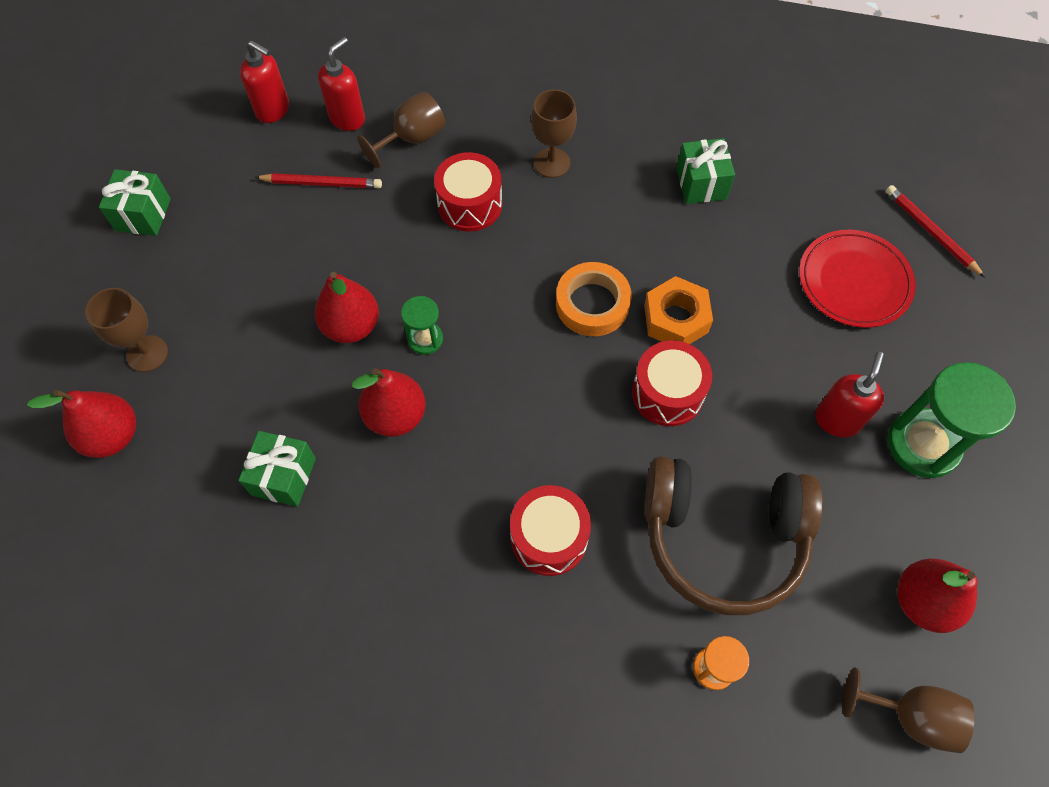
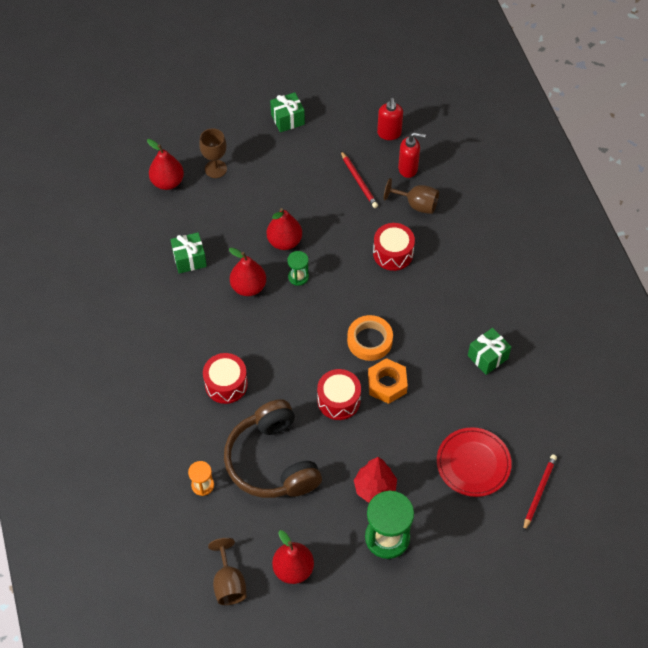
camera: 60 degrees right, 5 degrees down
brown goblet [531,89,577,178] -> none
red soap dispenser [815,352,884,437] -> red tree [354,457,397,503]

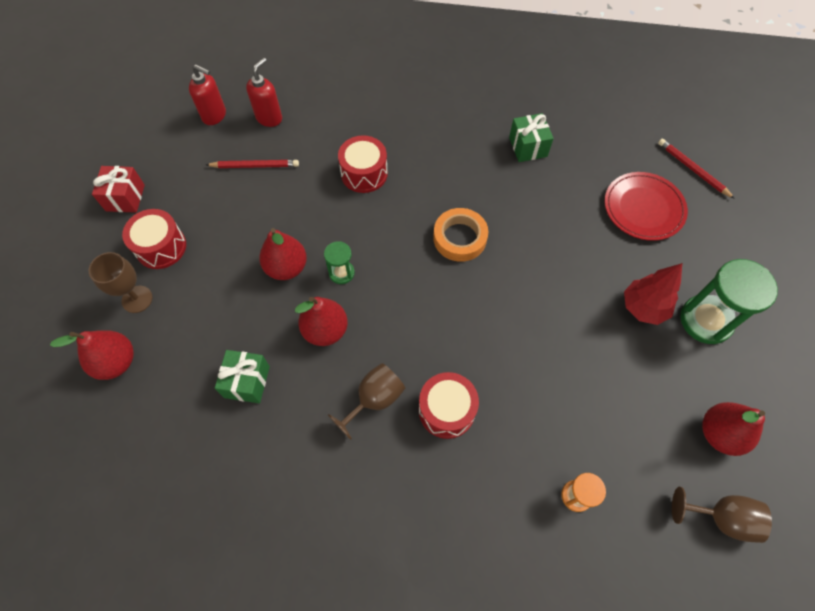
camera: 65 degrees left, 5 degrees up
brown headphones [224,399,322,498] -> none
green gift [270,92,305,132] -> red gift [92,166,145,213]
red drum [317,369,361,420] -> red drum moved to [122,209,186,269]
orange nut [368,358,408,404] -> none
brown goblet [384,178,439,214] -> brown goblet moved to [328,363,405,440]

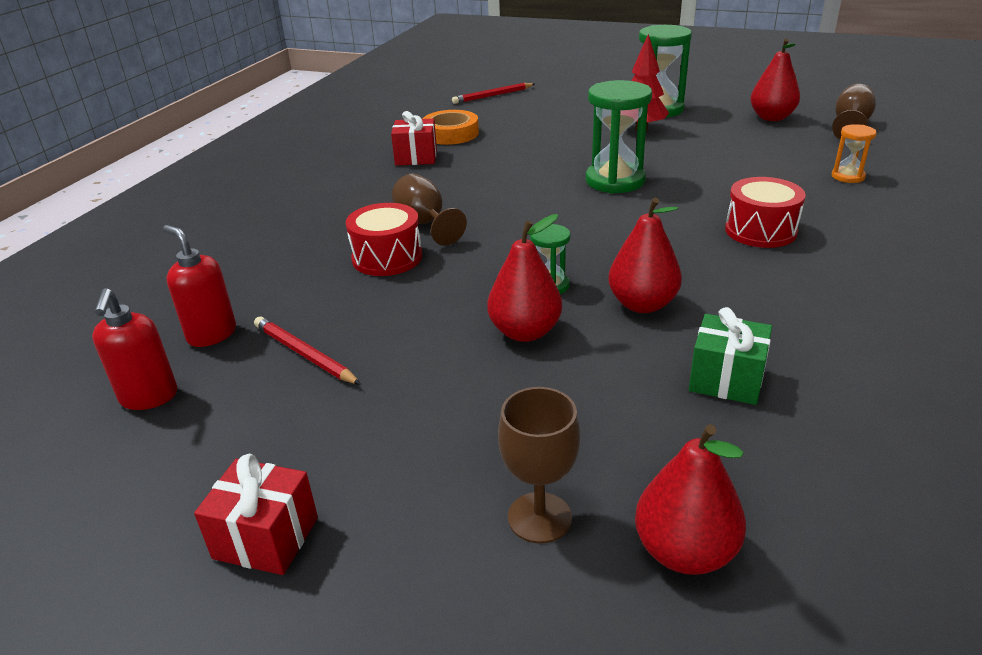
camera: 75 degrees left, 30 degrees down
red drum [122,209,186,269] -> none
red soap dispenser [189,65,226,125] -> red soap dispenser turned 135 degrees clockwise [92,288,177,410]
red pencil [206,160,299,168] -> red pencil turned 60 degrees counterclockwise [254,316,361,385]
brown goblet [328,363,405,440] -> brown goblet moved to [392,174,467,245]
orange tape [433,208,488,262] -> orange tape moved to [423,110,479,145]
green gift [509,113,554,162] -> red gift [391,111,437,165]
red plate [604,172,688,241] -> none
none -> green hourglass [586,80,652,194]

